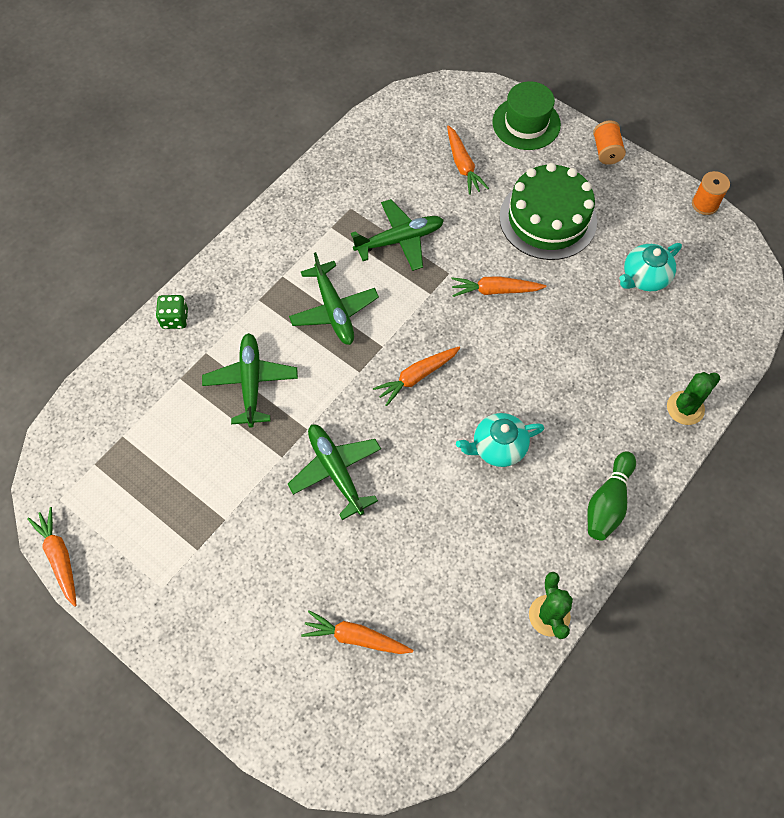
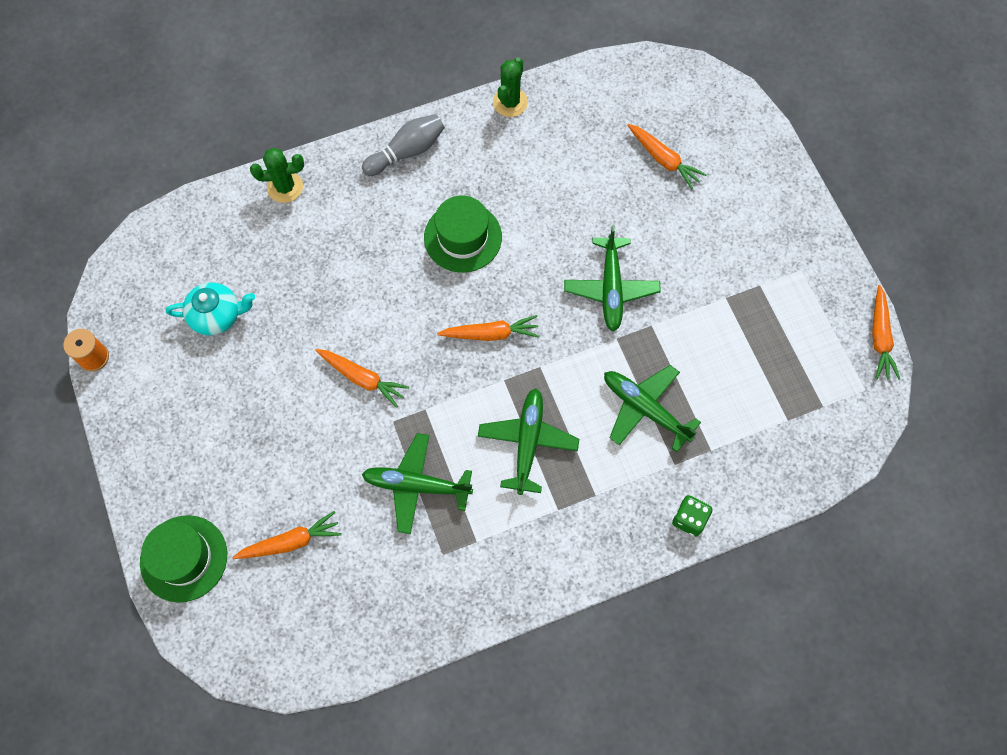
camera: 150 degrees left, 5 degrees up
green plane [202,333,298,427] -> green plane turned 105 degrees clockwise [604,365,701,452]
orange carrot [447,125,489,195] -> orange carrot turned 60 degrees clockwise [232,511,342,559]
turquoise teapot [456,413,544,467] -> green hat [424,195,502,273]
green cake [499,163,597,260] -> none
green bowling pin [587,451,636,541] -> grey bowling pin [362,114,445,176]
orange spool [593,120,626,165] -> none

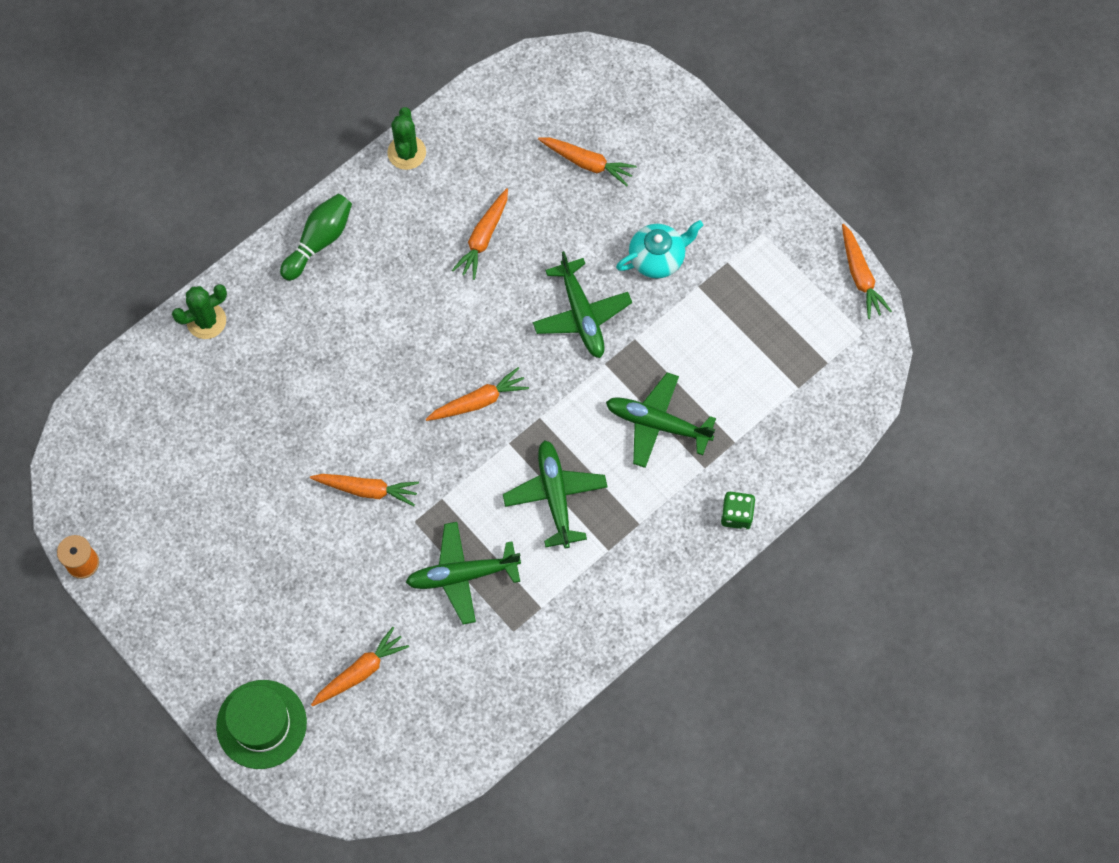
camera: 20 degrees left, 0 degrees up
turquoise teapot [166,282,255,335] -> turquoise teapot moved to [616,220,703,279]
grey bowling pin [362,114,445,176] -> green bowling pin [280,194,352,281]
green hat [424,195,502,273] -> none
none -> orange carrot [452,188,508,280]

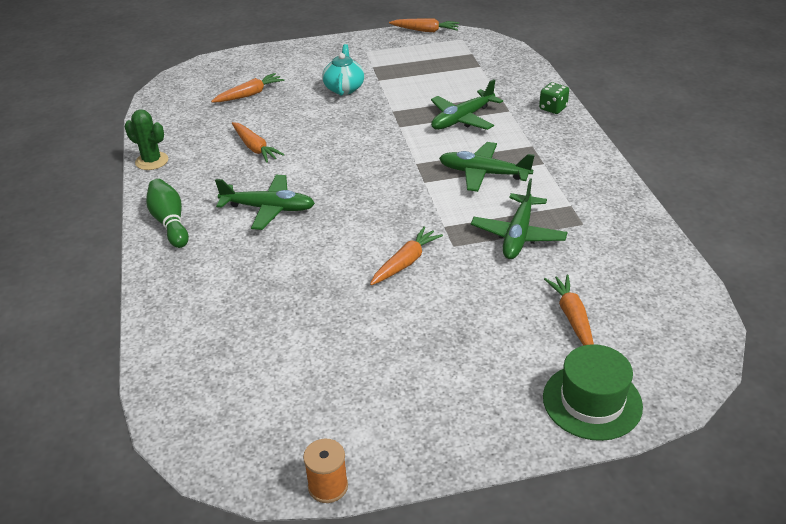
camera: 60 degrees left, 30 degrees down
green cactus [172,284,227,339] -> none
orange carrot [426,367,529,421] -> none
green plane [533,251,632,358] -> green plane moved to [215,175,315,230]

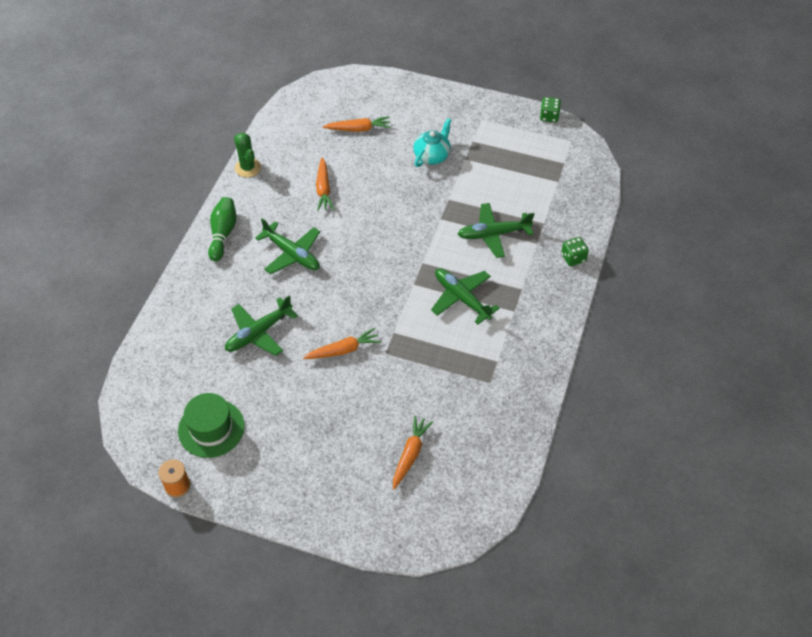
camera: 30 degrees right, 15 degrees up
orange carrot [389,18,459,32] -> green dice [540,97,561,122]
green plane [471,179,567,259] -> green plane moved to [225,295,298,356]
green hat [543,344,643,441] -> green hat moved to [178,393,245,458]

